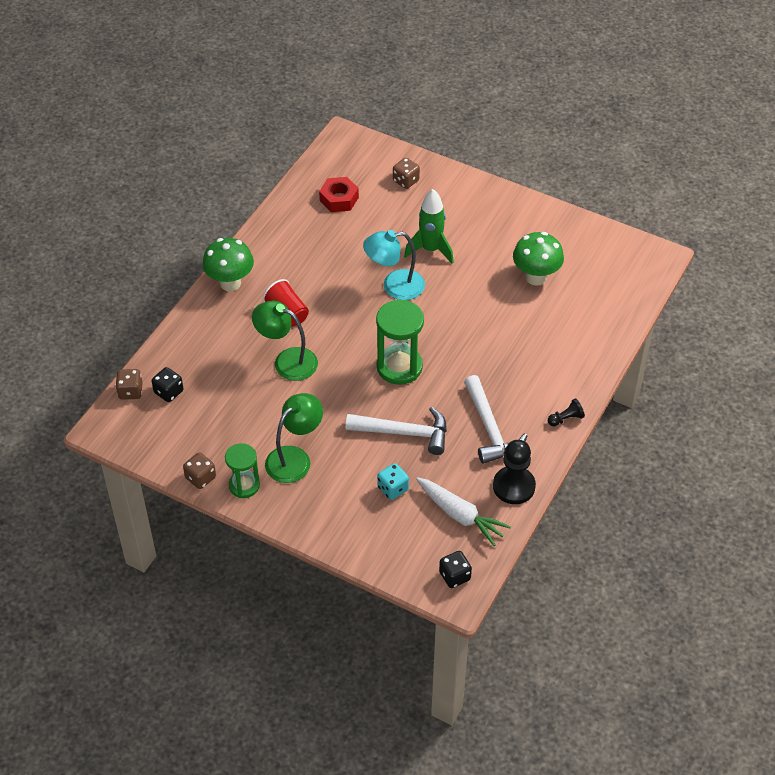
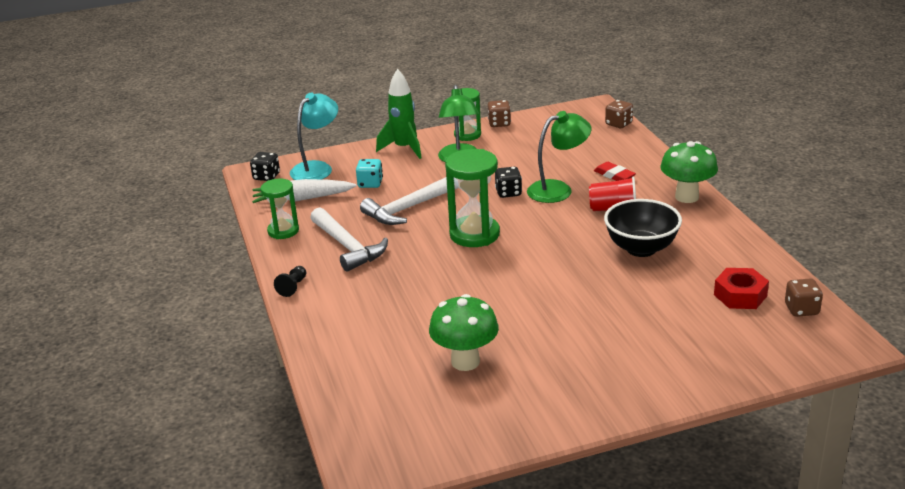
camera: 135 degrees right, 20 degrees down
black dice [152,367,183,402] -> black dice moved to [495,167,522,198]
turquoise lamp [363,230,425,300] -> turquoise lamp moved to [290,93,338,180]
brown dice [393,158,420,189] -> brown dice moved to [785,279,823,317]
green rocket [404,189,454,264] -> green rocket moved to [376,69,422,159]
white hammer [464,375,528,464] -> white hammer turned 150 degrees counterclockwise [310,207,388,272]
black pawn [493,440,536,504] -> green hourglass [261,179,299,239]
none -> red eraser [594,162,636,181]
none -> black bowl [604,199,682,257]

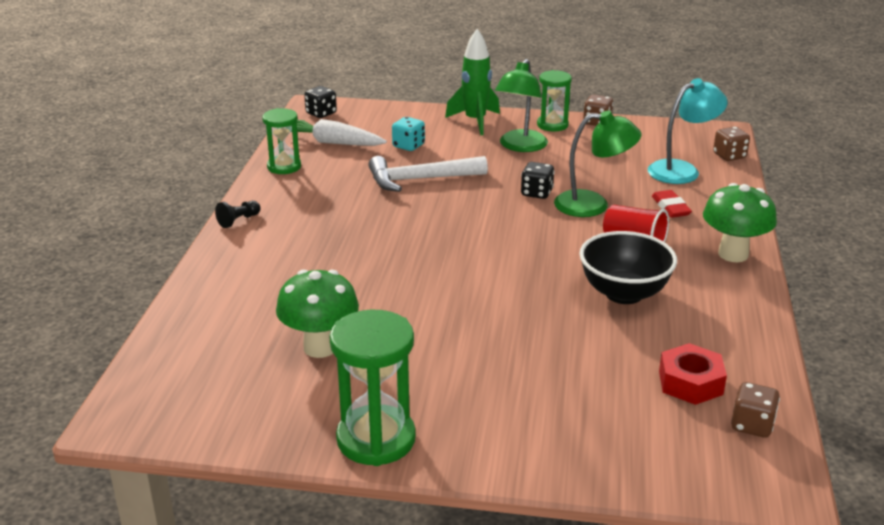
camera: 25 degrees right, 0 degrees up
turquoise lamp [290,93,338,180] -> turquoise lamp moved to [648,78,728,184]
white hammer [310,207,388,272] -> none
green hourglass [445,149,500,247] -> green hourglass moved to [330,310,416,466]

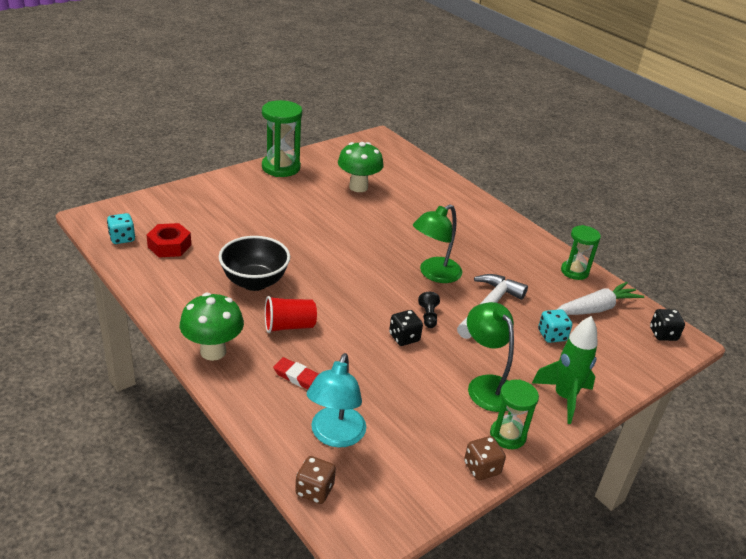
camera: 130 degrees right, 5 degrees up
black pawn [215,201,261,228] -> black pawn moved to [418,292,440,328]
green lamp [554,111,641,217] -> green lamp moved to [413,204,462,283]
brown dice [731,382,780,438] -> turquoise dice [107,213,135,244]

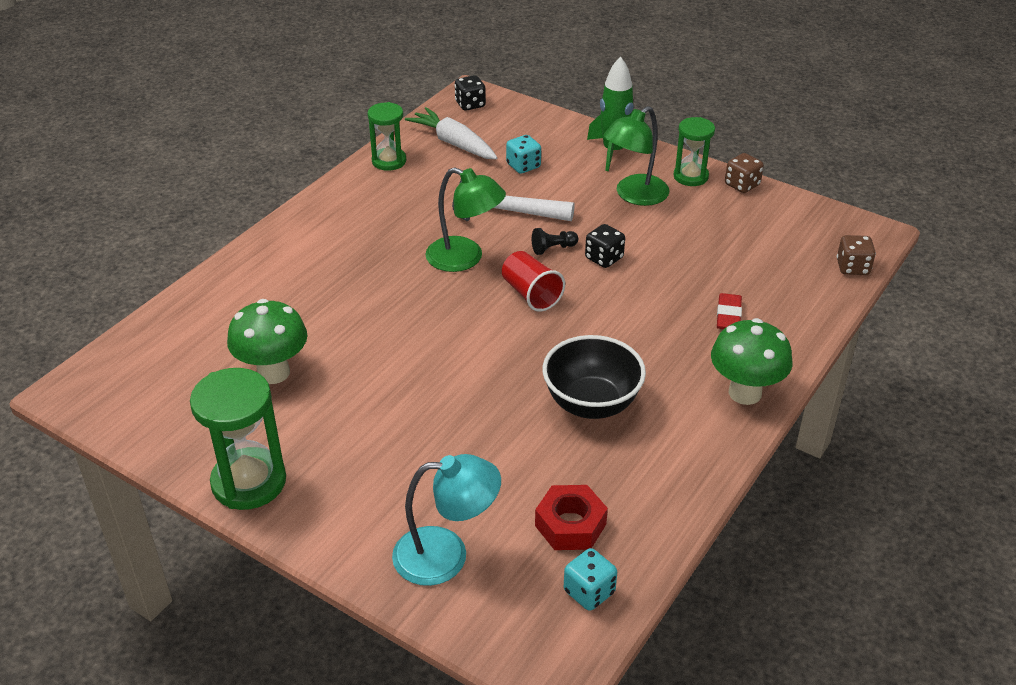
camera: 105 degrees left, 5 degrees up
red cup [265,296,317,333] -> red cup moved to [502,251,565,312]
turquoise lamp [307,353,366,448] -> turquoise lamp moved to [392,454,501,586]

